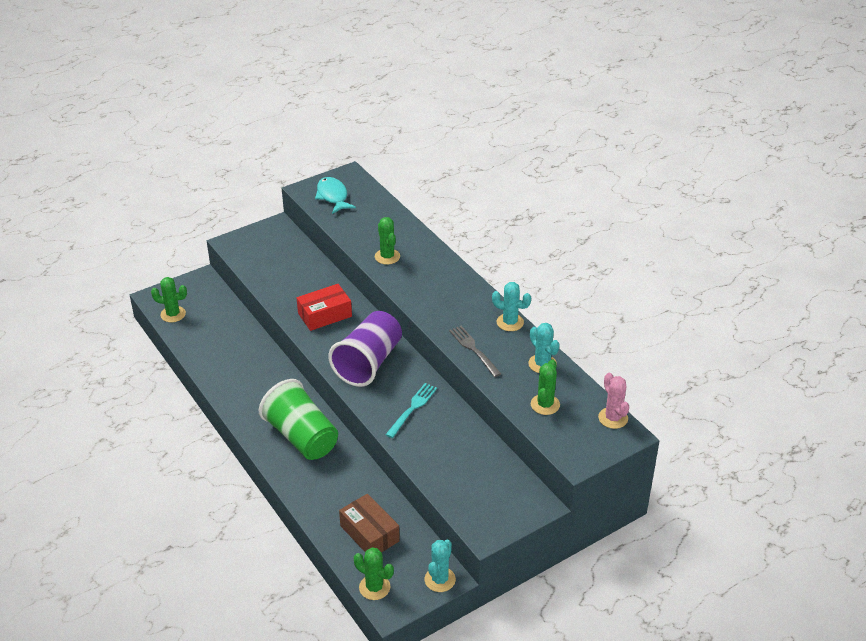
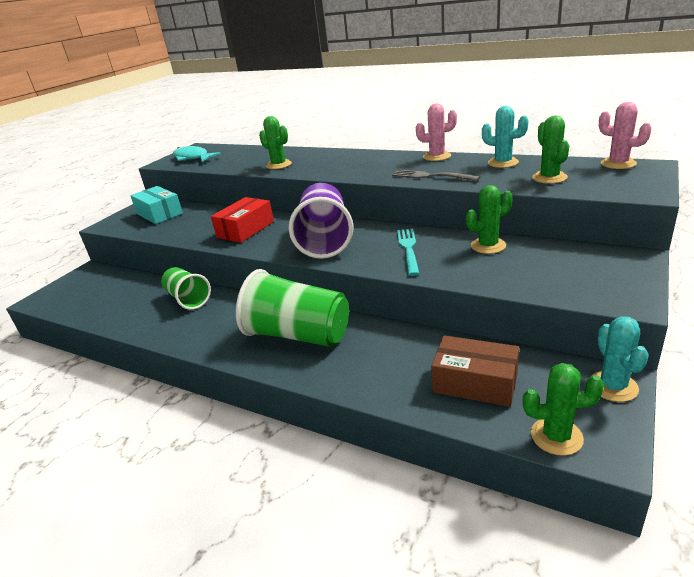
camera: 25 degrees left, 10 degrees down
green cactus [151,277,187,322] -> green cactus moved to [466,185,513,254]
turquoise cactus [492,282,531,331] -> pink cactus [416,103,457,161]
none -> turquoise box [130,186,183,224]
none -> green cup [161,267,211,310]

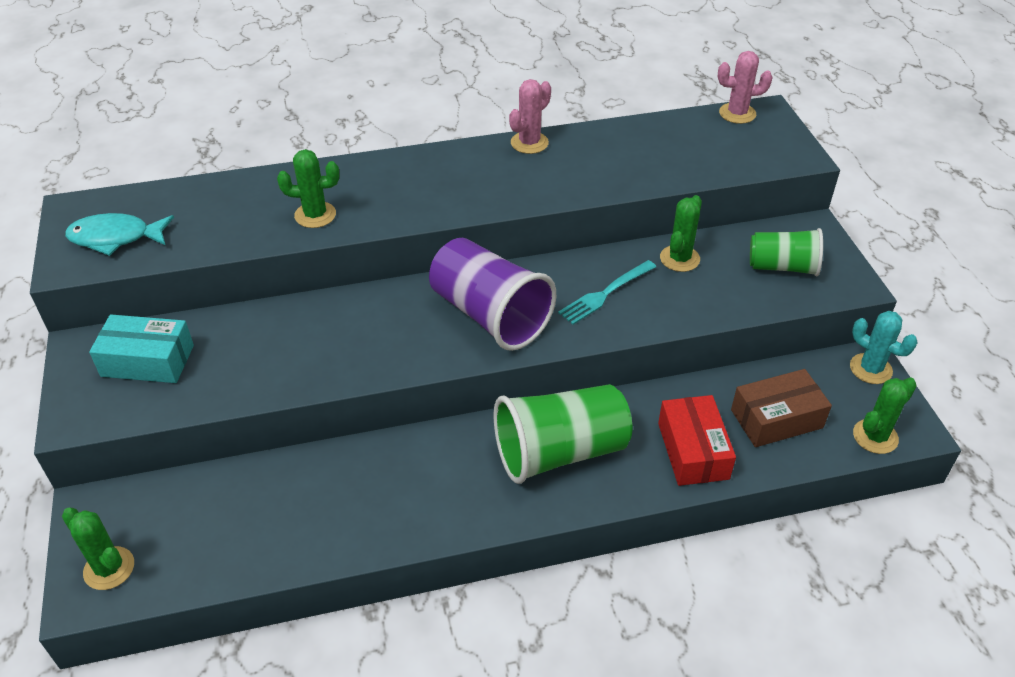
camera: 45 degrees left, 15 degrees up
green cup [161,267,211,310] -> green cup moved to [750,228,823,276]
red box [211,197,274,243] -> red box moved to [658,395,736,486]
grey fork [392,170,480,181] -> none
turquoise fork [397,228,420,276] -> turquoise fork turned 90 degrees counterclockwise [558,260,656,325]
turquoise cactus [482,106,529,168] -> none
green cactus [532,115,569,184] -> green cactus moved to [62,508,134,590]

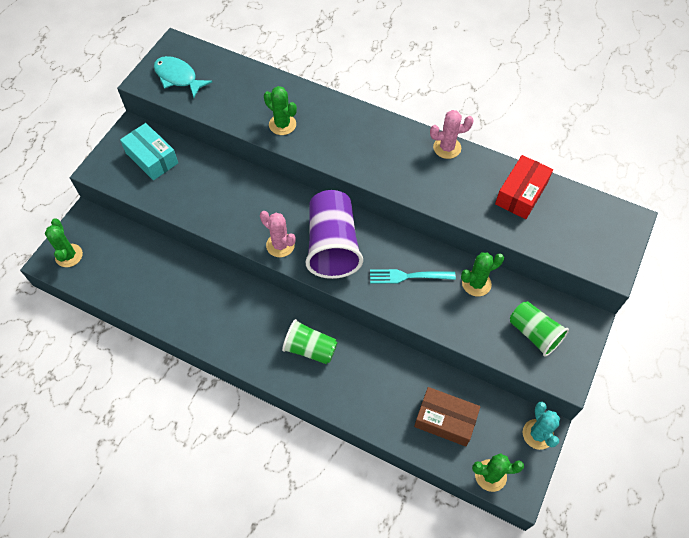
camera: 40 degrees right, 15 degrees up
green cup [494,384,633,484] -> green cup [282,319,338,364], size x0.61
red box [658,395,736,486] -> red box moved to [495,155,553,219]
pink cactus [718,51,773,124] -> pink cactus moved to [260,211,296,257]

